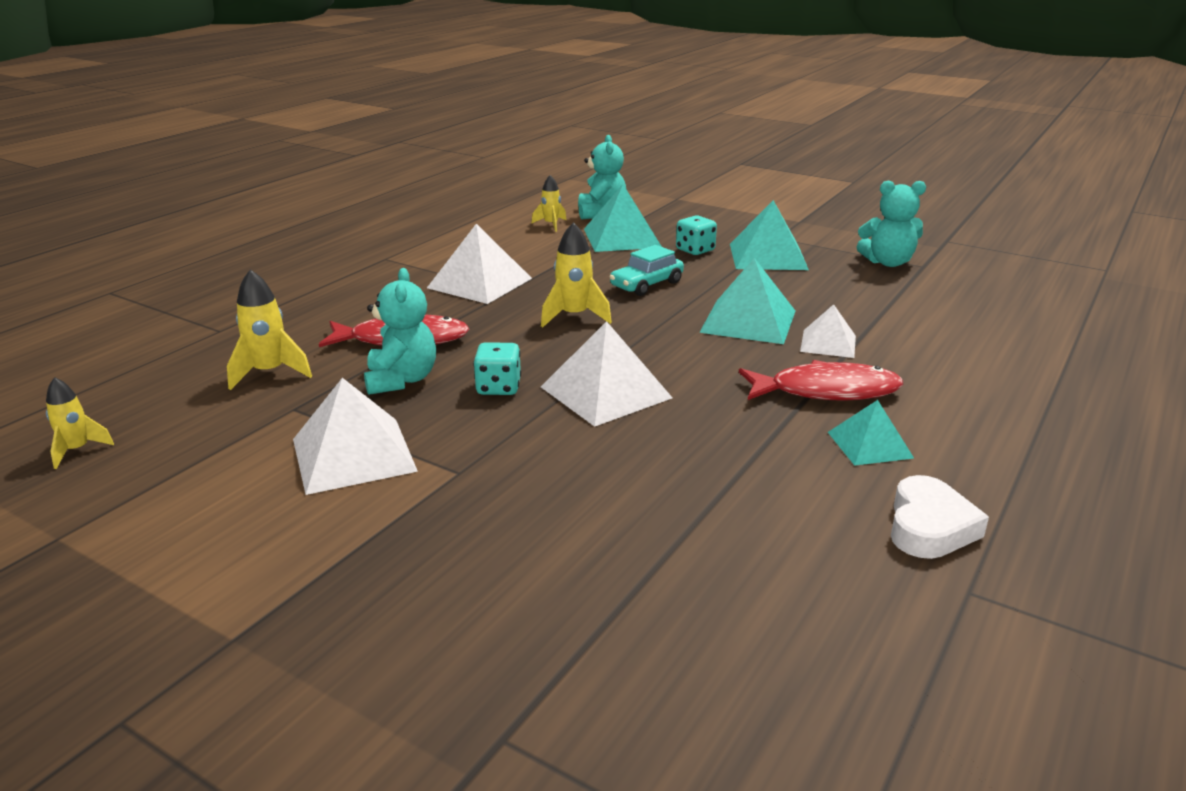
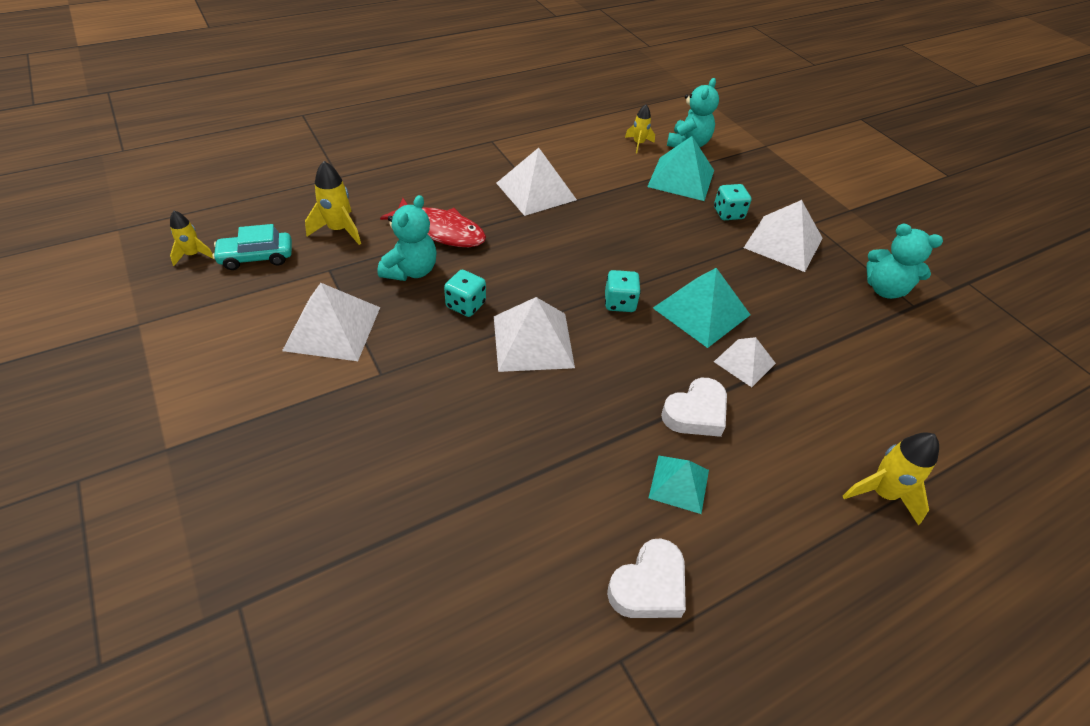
camera: 25 degrees right, 20 degrees up
yellow rocket [541,222,612,327] -> yellow rocket moved to [843,433,939,526]
turquoise car [609,245,684,296] -> turquoise car moved to [212,224,292,270]
turquoise pyramid [730,200,809,270] -> white pyramid [744,200,823,272]
red fish [739,360,903,401] -> white heart [661,378,727,437]
none -> turquoise dice [605,270,641,312]

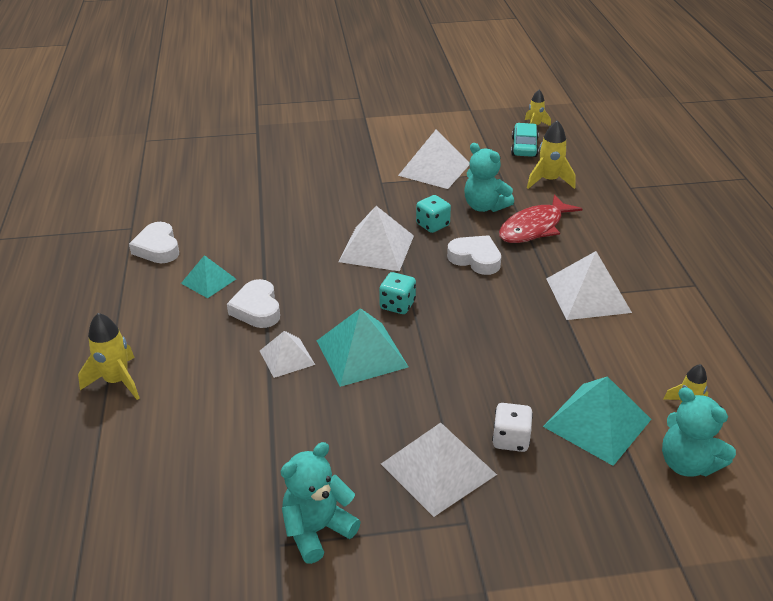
camera: 115 degrees right, 10 degrees down
turquoise dice [714,184,751,220] -> white dice [492,403,533,452]
none -> white heart [447,235,501,275]

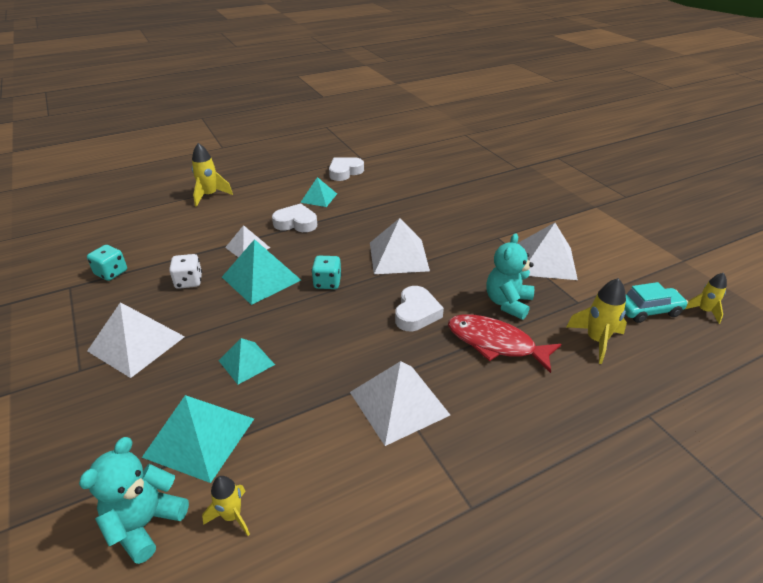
camera: 70 degrees right, 0 degrees up
white heart [227,279,280,328] -> white heart turned 45 degrees clockwise [272,203,317,232]
turquoise teddy bear [281,442,361,564] -> none
turquoise dice [416,195,451,233] -> turquoise dice moved to [87,245,127,281]
white dice [492,403,533,452] -> white dice moved to [169,254,202,289]
none -> turquoise pyramid [218,338,275,384]

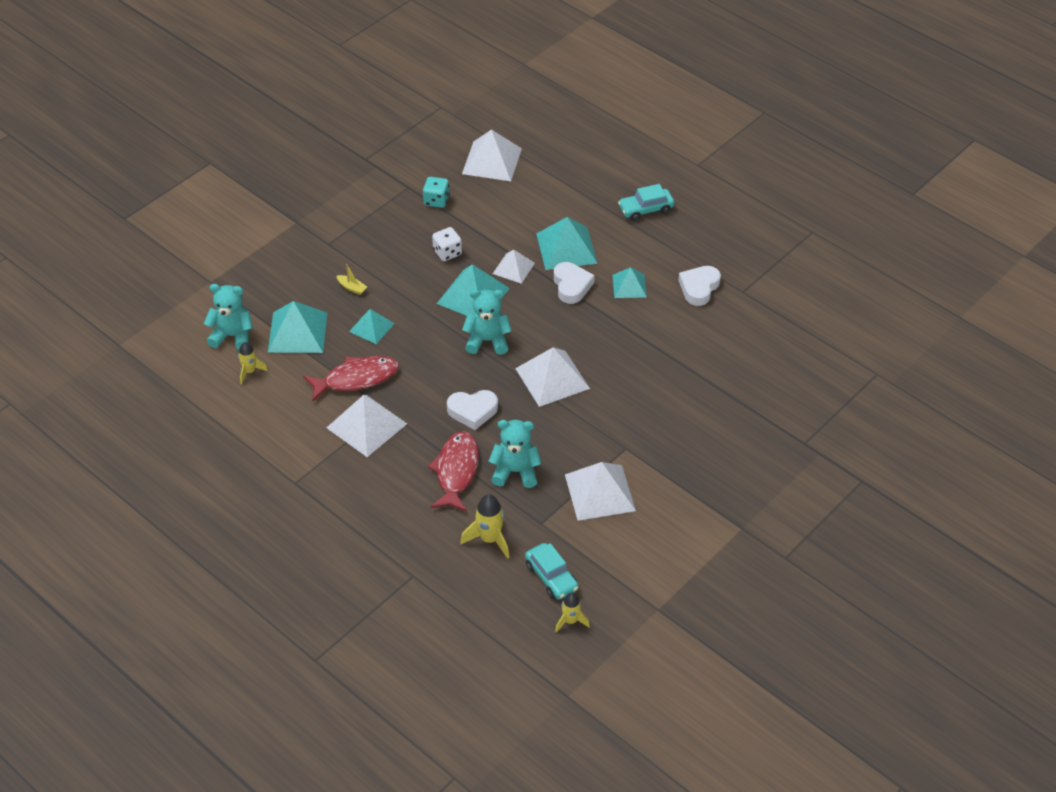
camera: 70 degrees right, 10 degrees up
white pyramid [87,302,185,378] -> white pyramid moved to [462,129,522,181]
yellow rocket [192,143,233,207] -> none
turquoise dice [312,256,342,289] -> turquoise teddy bear [462,289,512,355]
white heart [329,157,364,181] -> white heart turned 90 degrees counterclockwise [678,266,721,306]
none -> red fish [303,356,399,401]
none -> yellow boat [337,264,367,295]
none -> turquoise pyramid [536,217,598,270]
none -> turquoise car [618,184,674,221]

